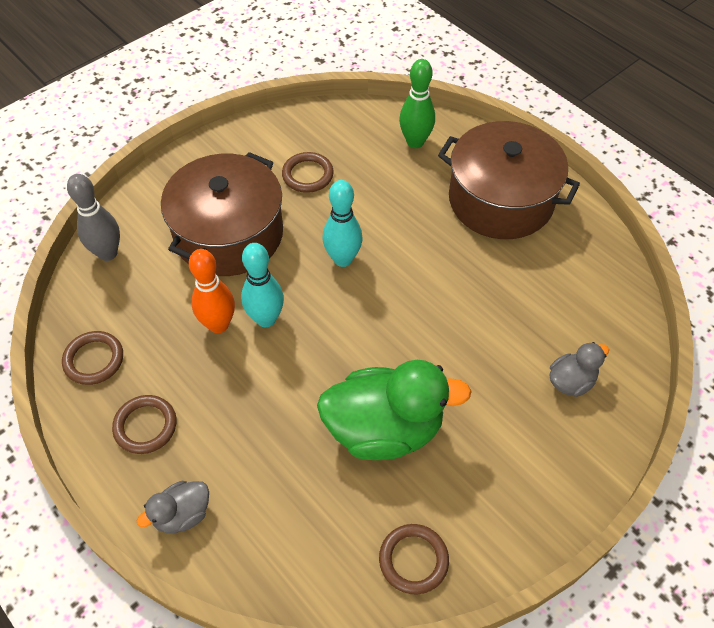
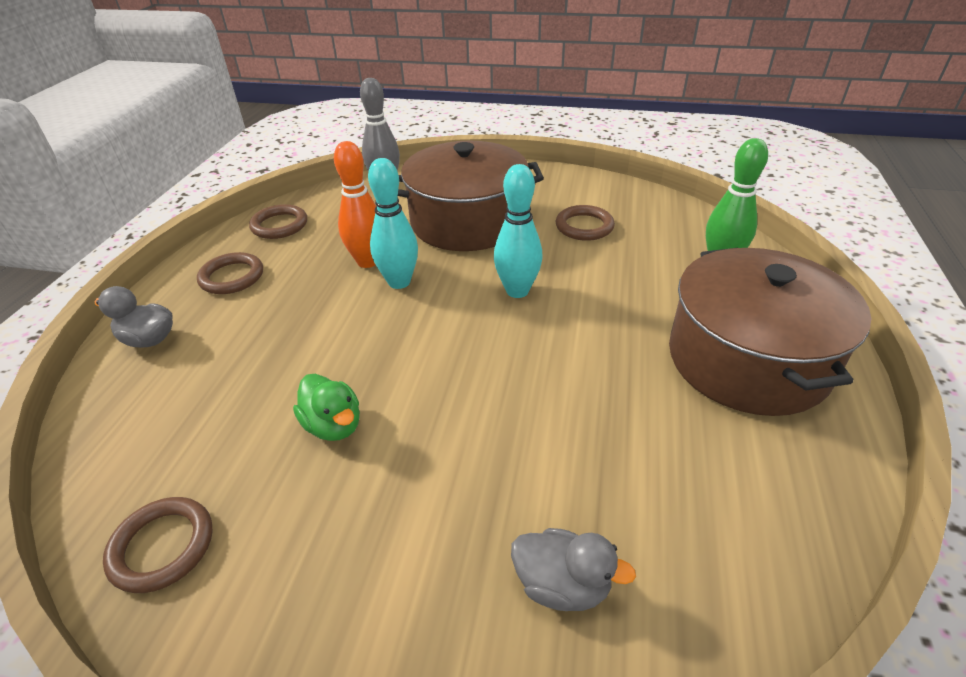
camera: 55 degrees right, 15 degrees down
green duck [317,360,472,460] -> green duck [293,374,360,441], size x0.48

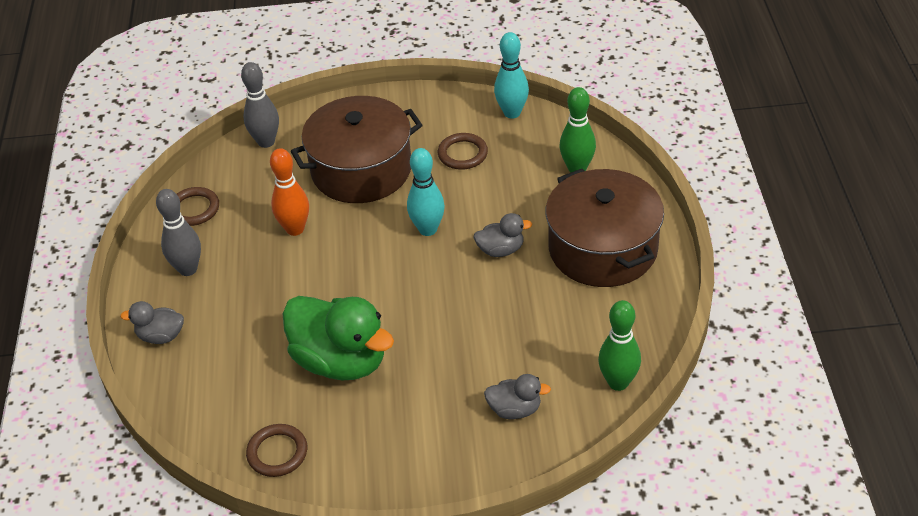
camera: 15 degrees left, 5 degrees up
brown ring [197,252,263,294] -> grey bowling pin [156,189,201,276]
green duck [293,374,360,441] -> green duck [283,296,394,380], size x2.06
turquoise bowling pin [368,158,418,289] -> turquoise bowling pin moved to [494,32,529,119]
none -> grey duck [473,213,532,257]
none -> green bowling pin [598,300,641,391]

